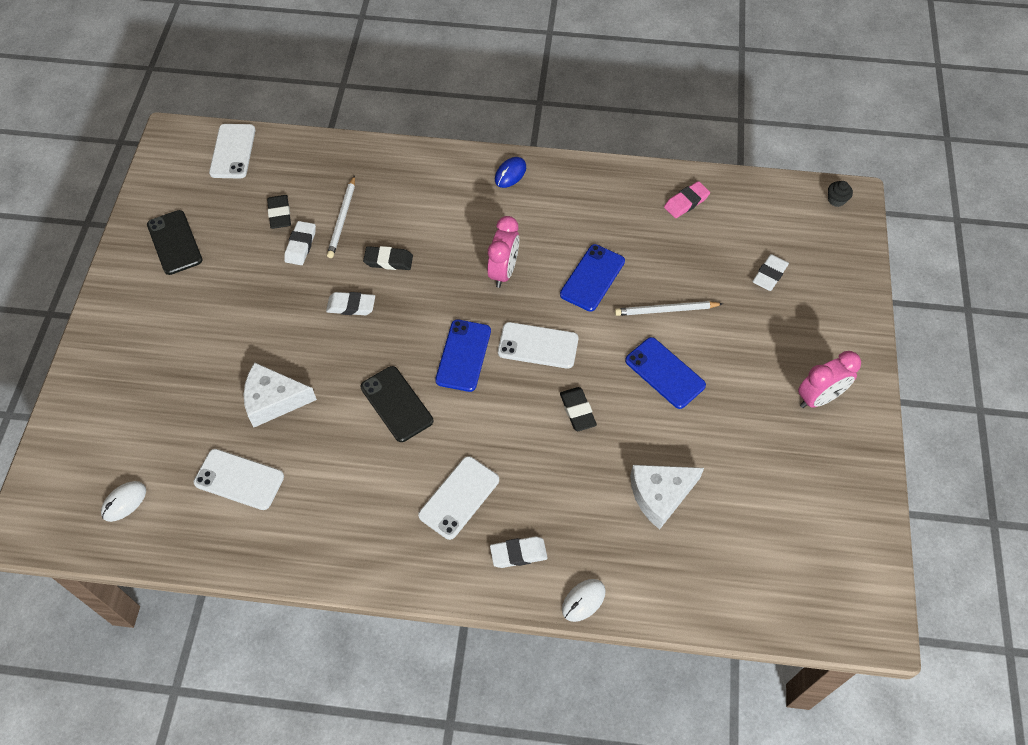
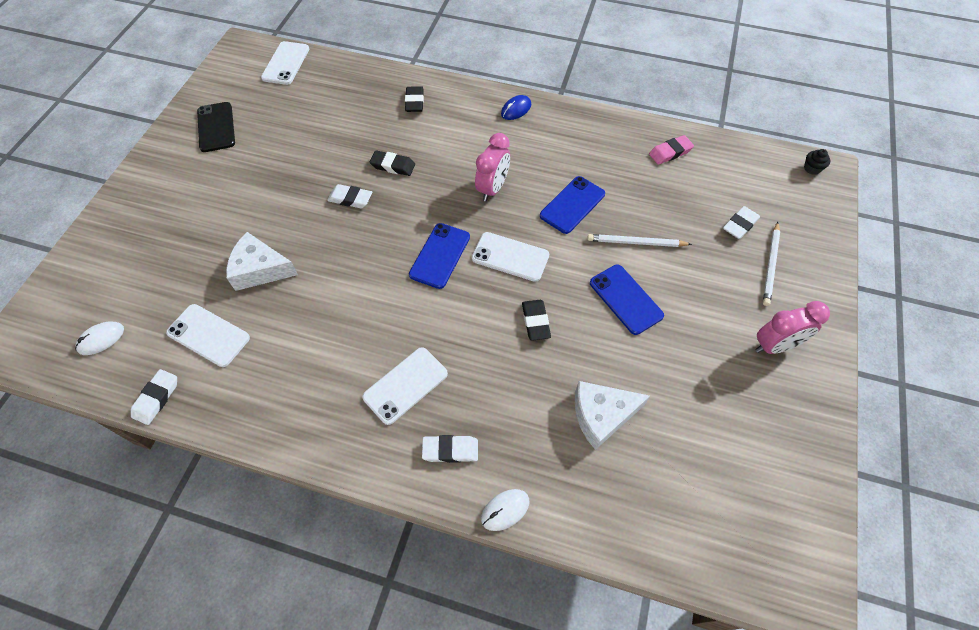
camera: 10 degrees right, 0 degrees up
black eraser [267,195,291,229] -> black eraser moved to [405,86,424,112]
white eraser [284,221,316,265] -> white eraser moved to [131,369,177,425]
white pencil [327,175,355,258] -> white pencil moved to [763,222,780,306]
black phone [360,366,433,442] -> none

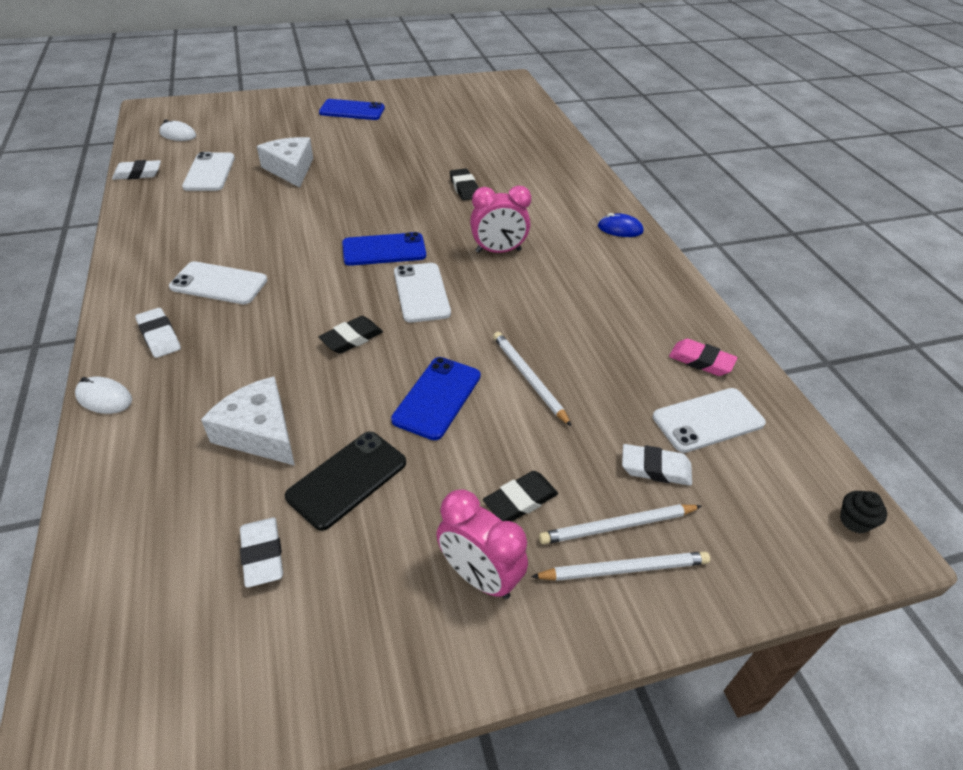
camera: 55 degrees right, 15 degrees down
black phone [197,102,235,152] -> black phone moved to [285,432,406,531]
white phone [261,41,309,85] -> white phone moved to [653,388,766,453]
white eraser [327,184,372,208] -> white eraser moved to [240,518,283,588]
black eraser [405,86,424,112] -> black eraser moved to [483,471,558,522]
blue phone [540,176,605,234] -> blue phone moved to [319,99,385,120]
none -> white pencil [531,551,710,581]

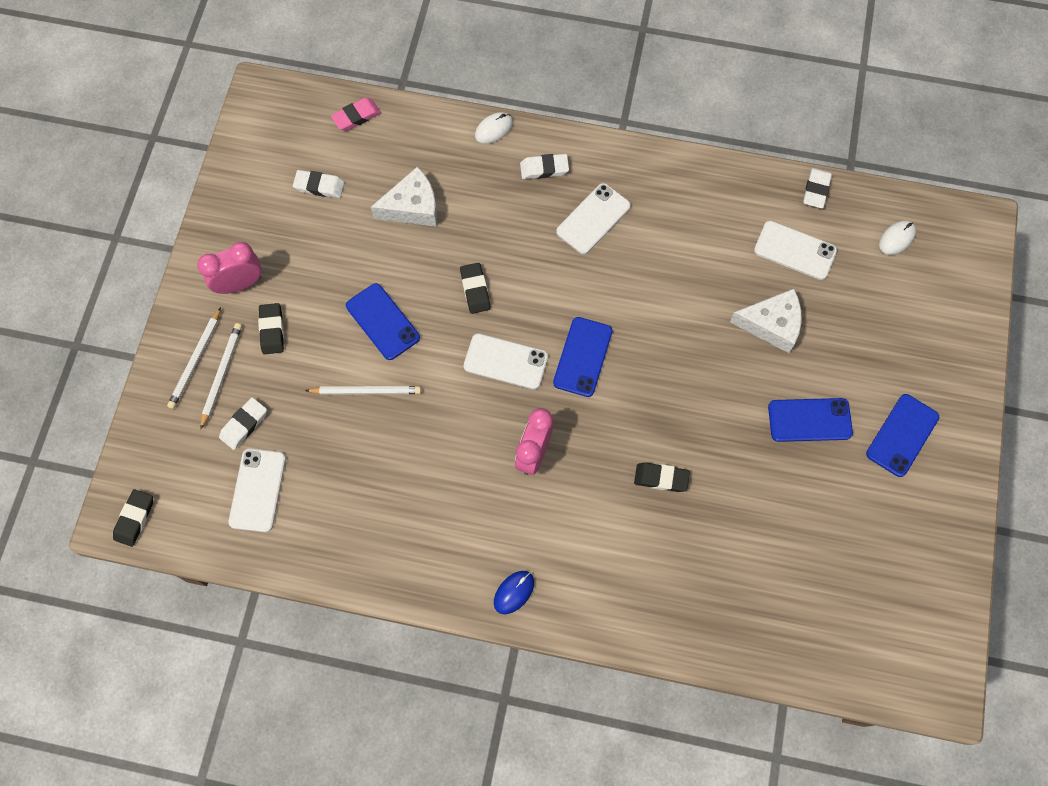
camera: 120 degrees right, 25 degrees up
black phone [285,432,406,531] -> none
pink eraser [669,339,737,376] -> pink eraser moved to [331,98,381,131]
black cupcake [840,491,887,533] -> black eraser [113,489,153,547]
none -> blue phone [768,398,853,442]

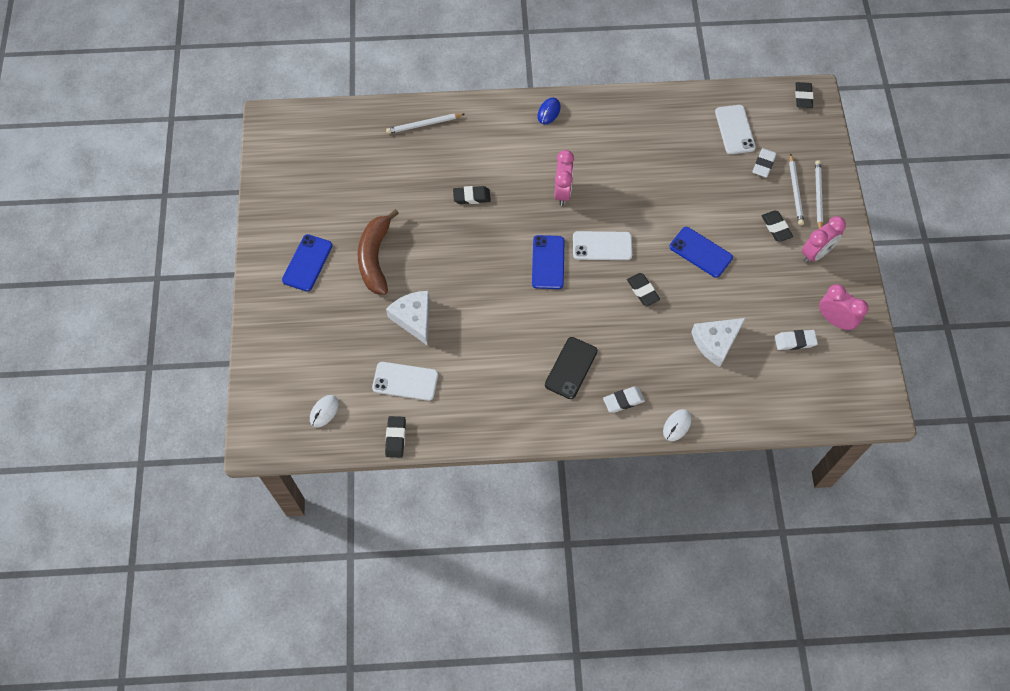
camera: 165 degrees right, 5 degrees down
white pencil [305,386,421,395] -> white pencil moved to [386,113,464,134]
pink eraser [331,98,381,131] -> none
white phone [556,183,631,254] -> black phone [545,337,598,399]
white cheese [730,289,801,353] -> white cheese turned 75 degrees clockwise [386,291,430,346]
blue phone [768,398,853,442] -> brown banana [358,209,399,295]
white eraser [803,168,832,209] -> black eraser [385,416,406,458]
none -> pink clock [819,284,869,331]

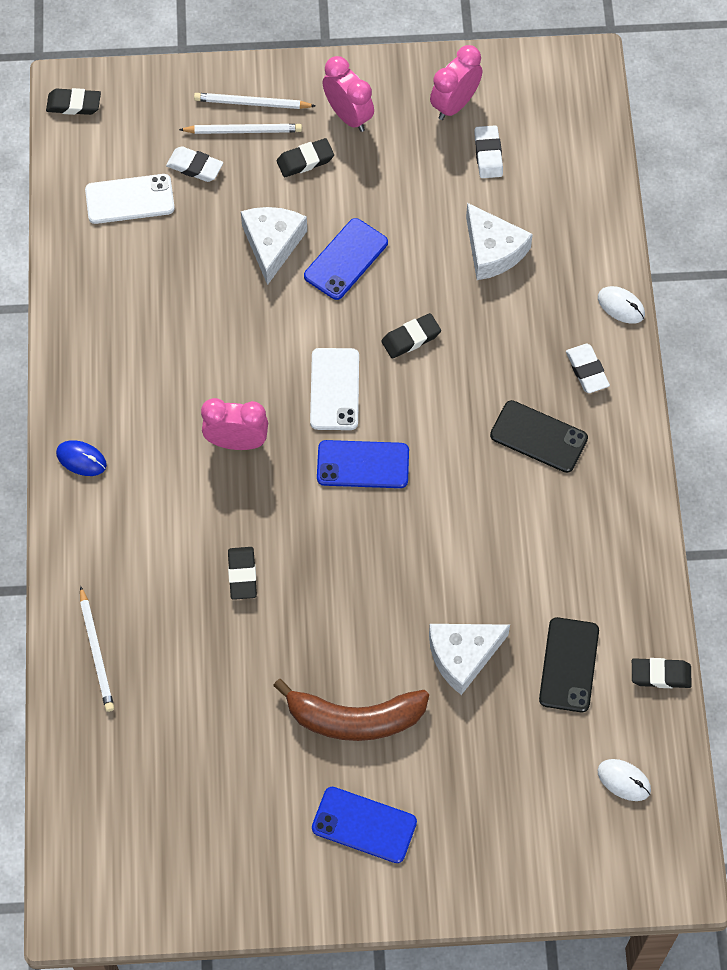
camera: 90 degrees left, 0 degrees up
white phone [372,362,438,401] -> black phone [539,617,599,712]
none -> white cheese [241,207,307,285]

